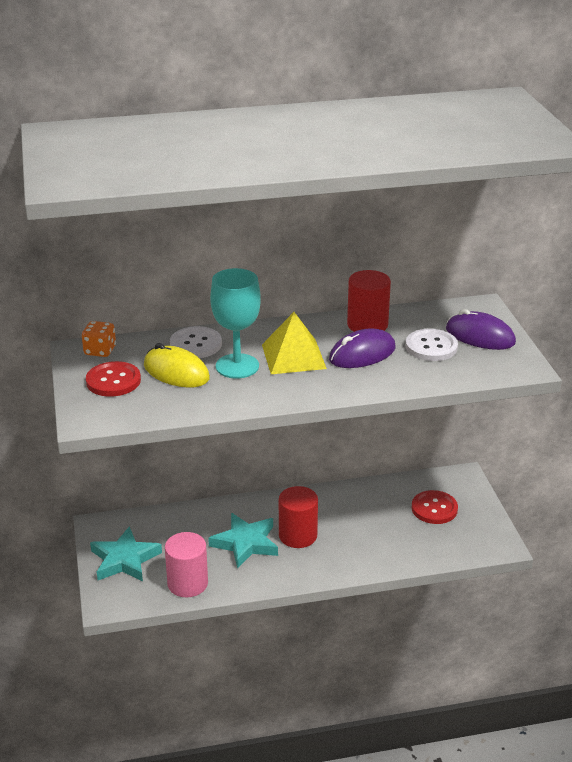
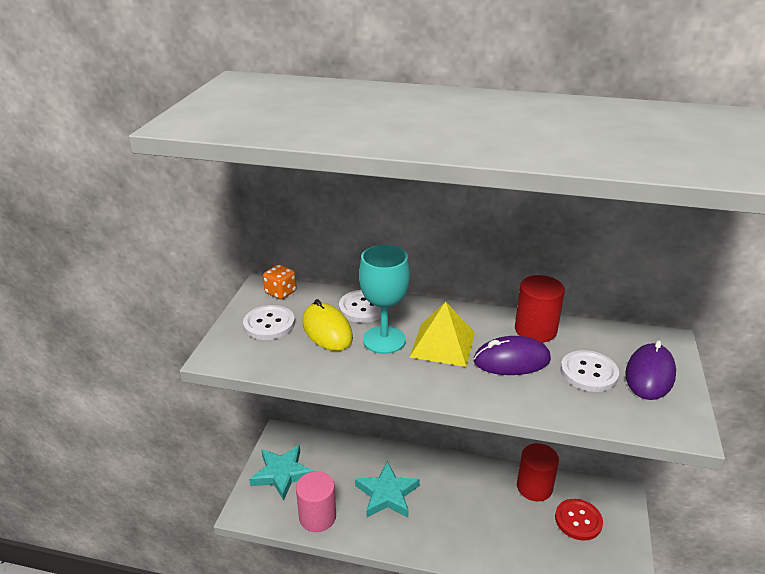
camera: 25 degrees right, 0 degrees up
red button [86,361,141,397] -> white button [243,305,295,340]
red cylinder [279,486,318,548] -> red cylinder moved to [517,443,559,501]
purple mouse [446,309,516,350] -> purple mouse turned 60 degrees clockwise [625,340,676,400]

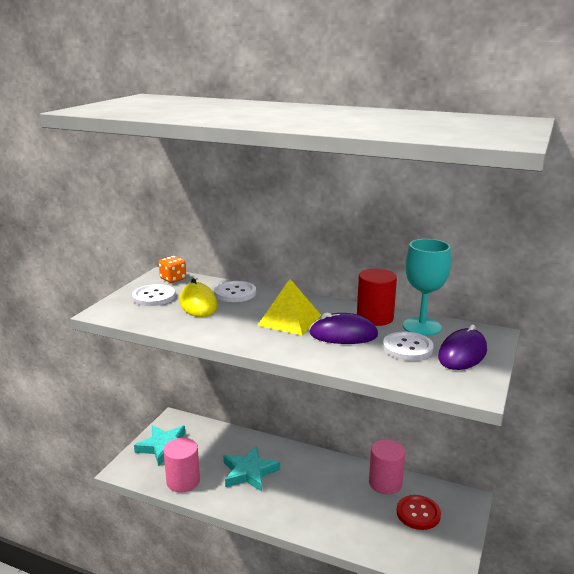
camera: 10 degrees right, 10 degrees down
turquoise goblet [359,245,410,354] -> turquoise goblet moved to [403,239,451,336]
red cylinder [517,443,559,501] -> pink cylinder [369,439,405,494]

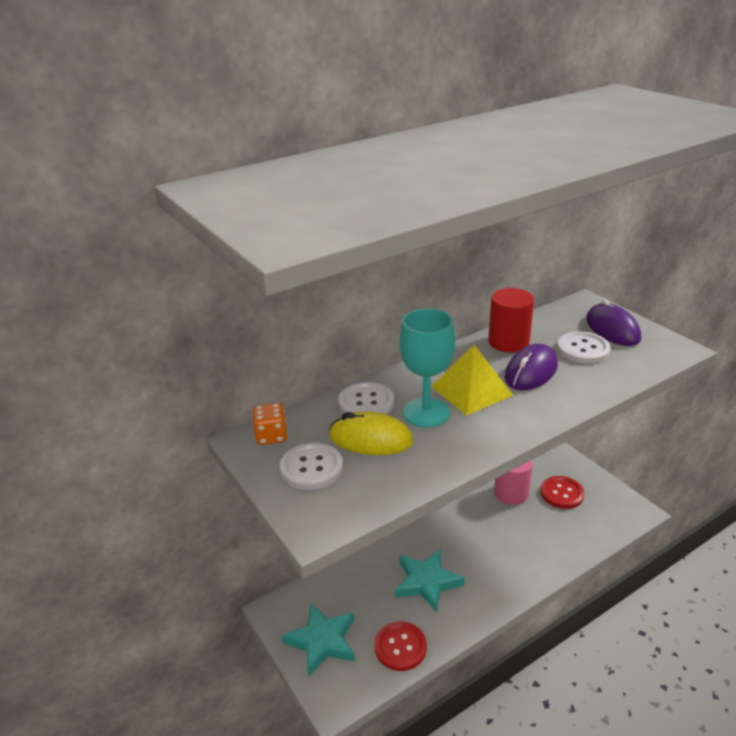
camera: 55 degrees left, 10 degrees up
pink cylinder [164,438,200,493] -> red button [375,621,427,671]
turquoise goblet [403,239,451,336] -> turquoise goblet moved to [400,308,455,428]

